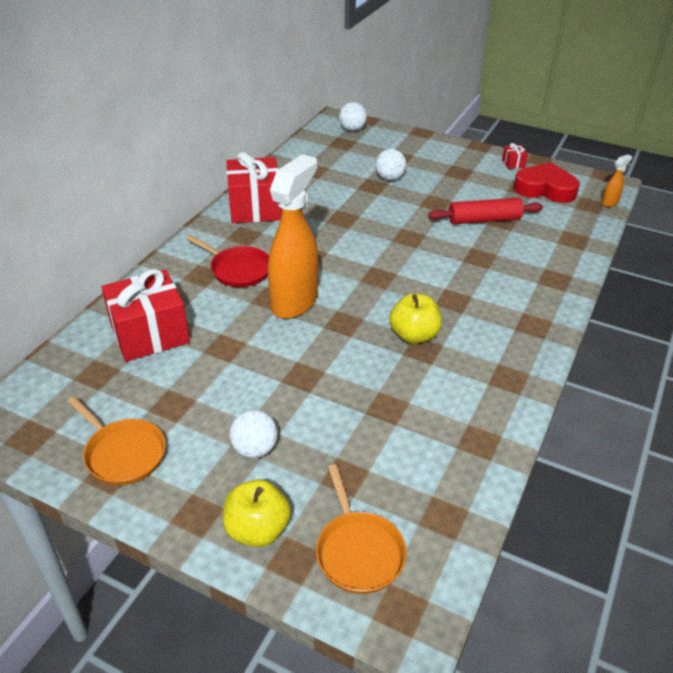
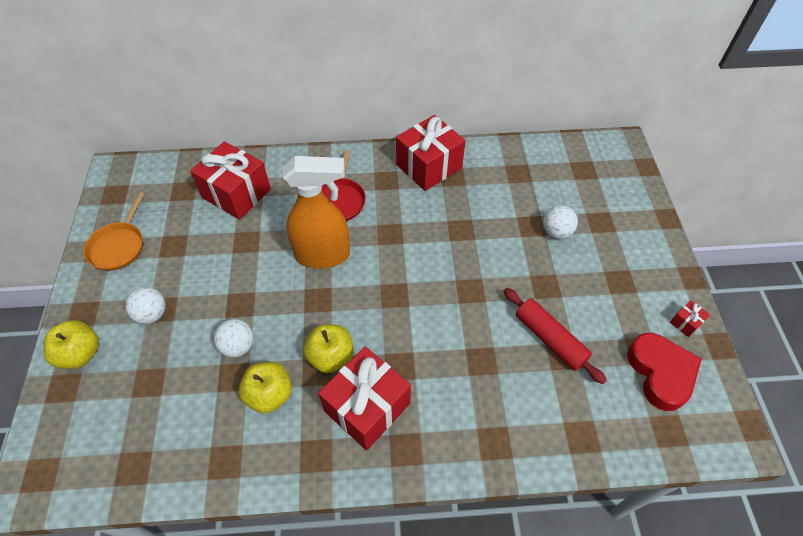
camera: 60 degrees right, 15 degrees up
orange pan [316,464,407,594] -> none
white ball [339,102,367,131] -> white ball moved to [214,319,254,357]
orange spray bottle [602,155,632,207] -> none
none -> yellow apple [239,362,292,414]
none -> red gift [318,347,411,450]

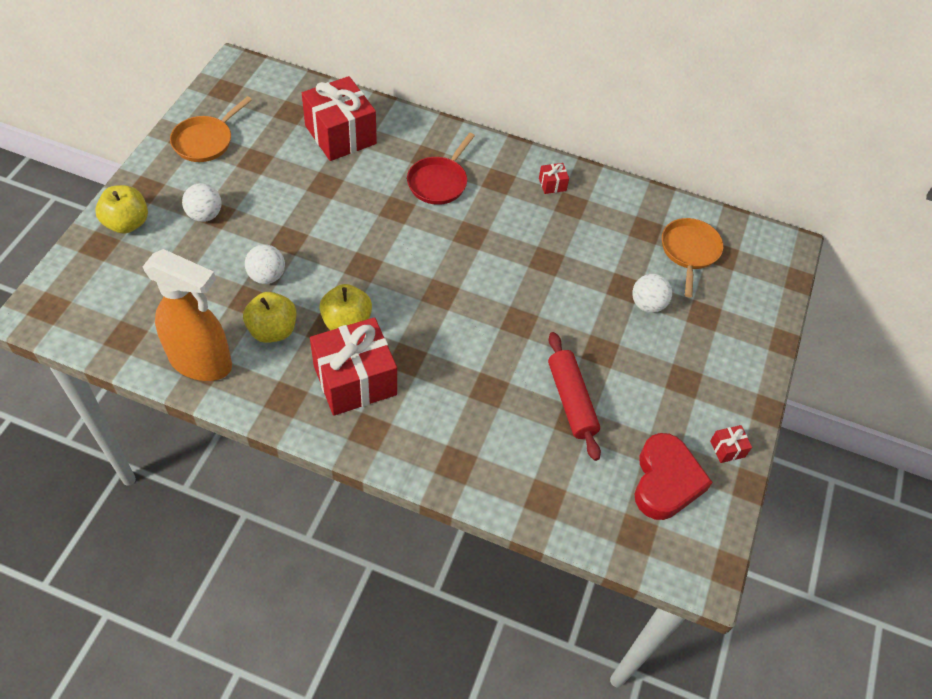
camera: 20 degrees right, 0 degrees up
orange spray bottle [283,156,350,268] -> orange spray bottle moved to [143,249,232,381]
red gift [396,115,466,191] -> red gift [539,163,569,194], size x0.41
none -> orange pan [662,218,723,298]

